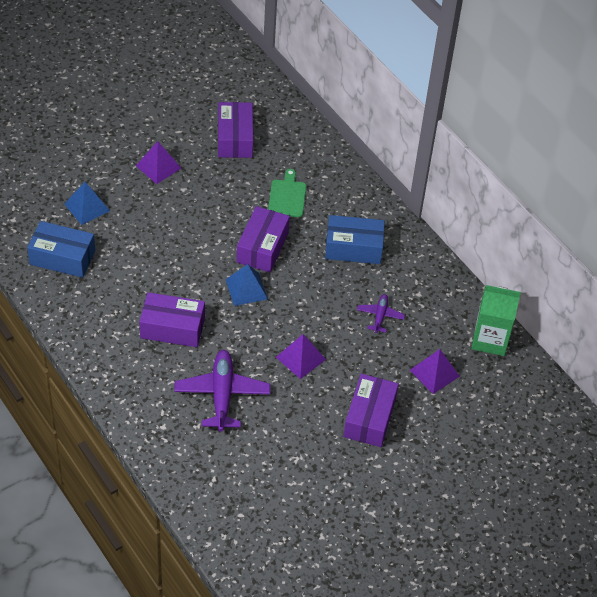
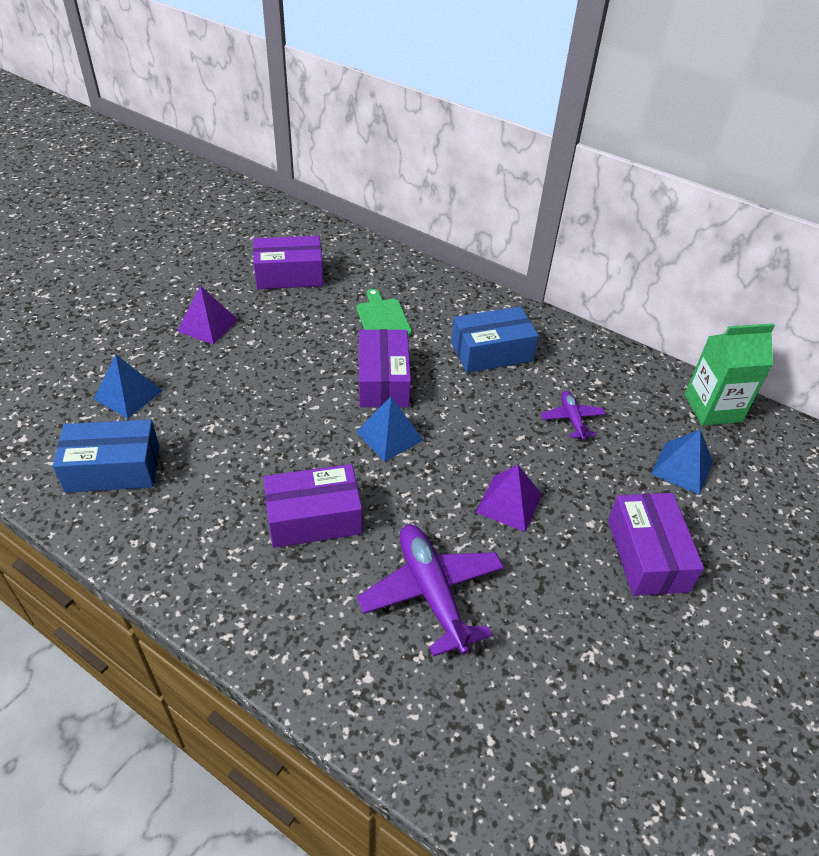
camera: 20 degrees left, 5 degrees down
purple box [218,102,253,158] -> purple box turned 75 degrees counterclockwise [253,236,323,289]
purple pyramid [410,349,460,394] -> blue pyramid [651,430,713,495]

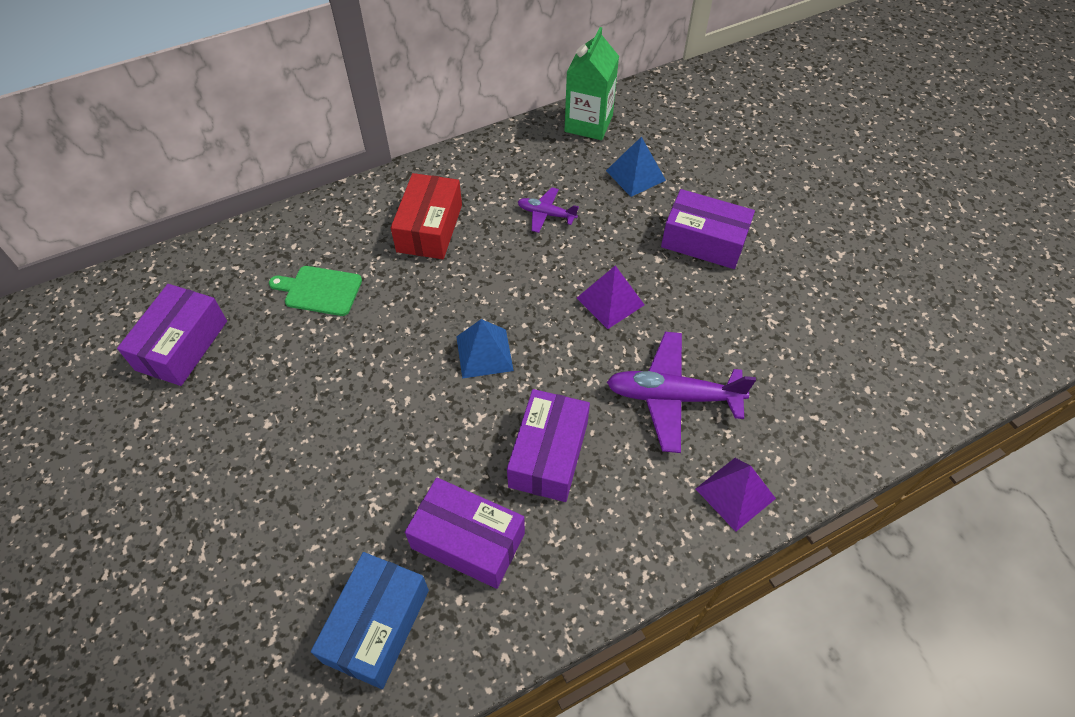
camera: 60 degrees left, 10 degrees up
blue pyramid [94,354,162,419] -> none
purple pyramid [177,285,238,345] -> purple pyramid moved to [695,458,776,532]
purple box [359,329,411,407] -> purple box moved to [405,478,525,589]
blue box [451,306,539,373] -> red box [391,173,462,259]

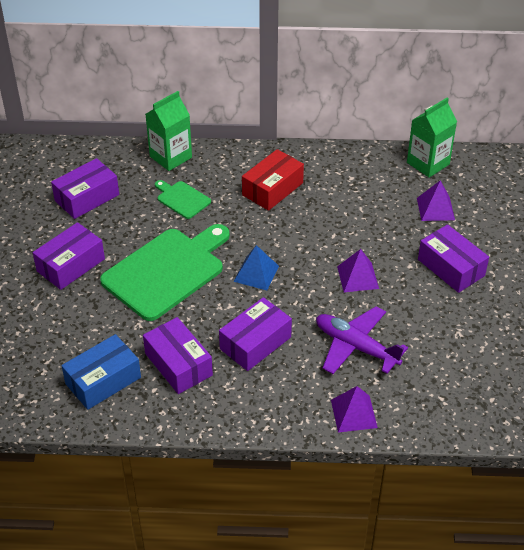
camera: 30 degrees right, 10 degrees down
purple plane [518,187,579,233] -> none
blue pyramid [606,136,666,197] -> purple pyramid [417,180,455,221]
none -> purple box [33,222,105,290]
none -> green cutting board [100,224,230,321]
none -> green carton [145,91,192,171]

